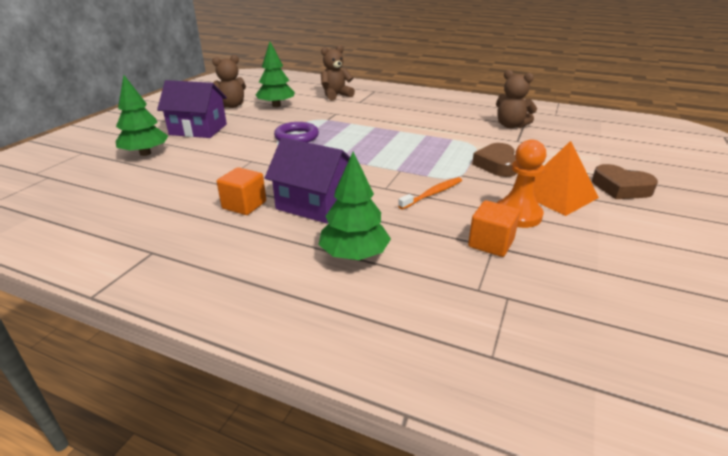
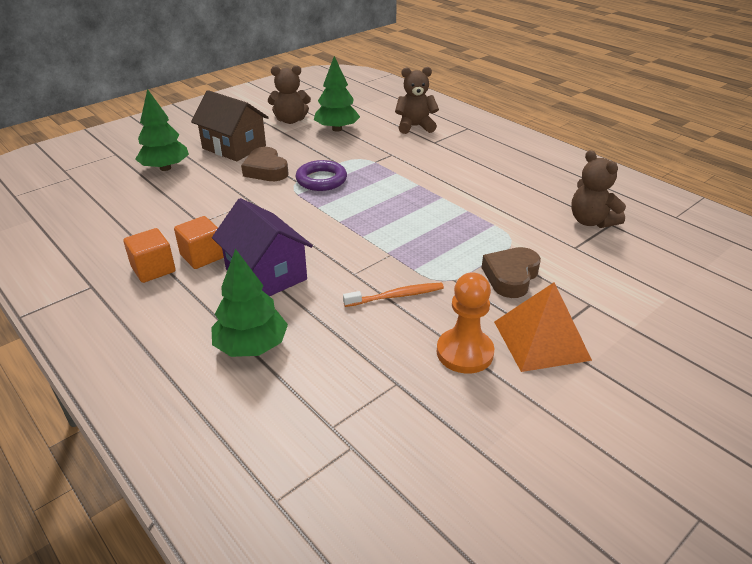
camera: 25 degrees right, 5 degrees up
purple house [157,80,227,138] -> brown house [191,90,269,161]
orange cube [468,200,520,257] -> orange cube moved to [123,228,176,283]
brown heart [592,164,658,199] -> brown heart moved to [241,147,289,181]

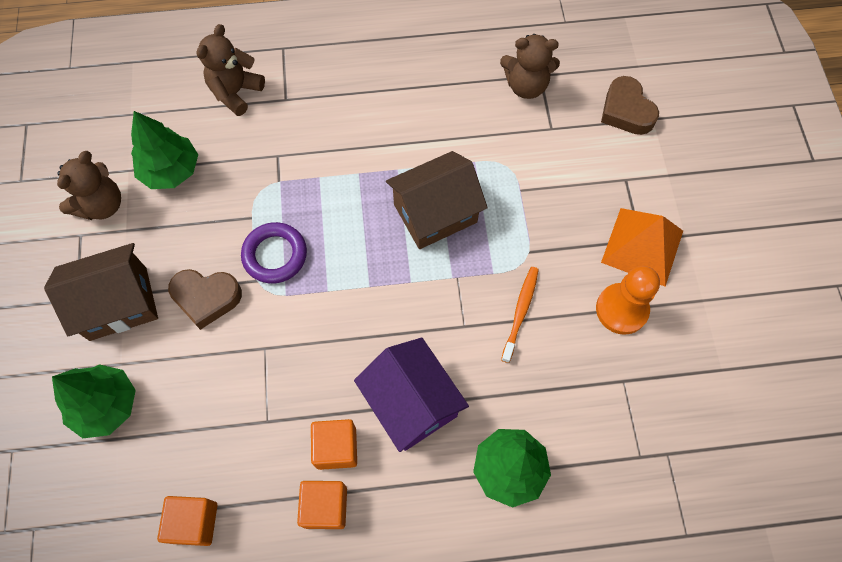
camera: 55 degrees left, 30 degrees up
purple house [212,198,313,296] -> purple house turned 60 degrees clockwise [354,337,469,452]
brown heart [482,247,541,298] -> brown heart moved to [601,76,659,135]
none -> orange cube [157,496,217,546]
none -> brown house [386,151,488,249]

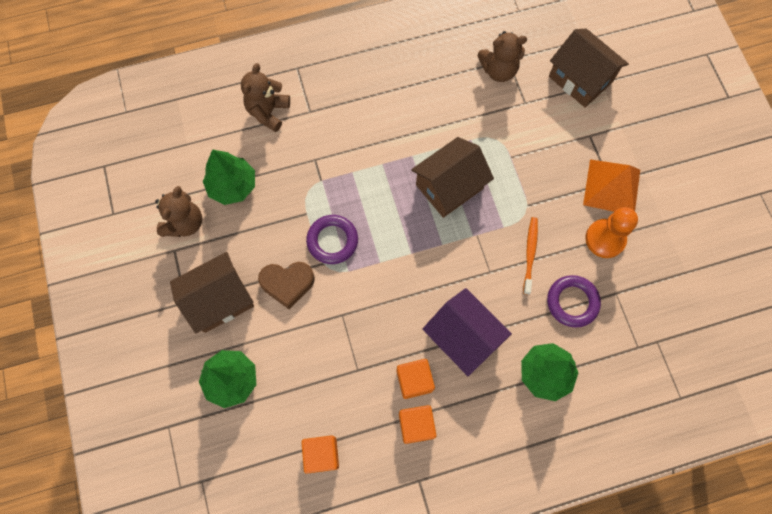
camera: 10 degrees left, 5 degrees up
brown heart [601,76,659,135] -> brown house [549,29,629,107]
none -> purple ring [547,275,601,328]

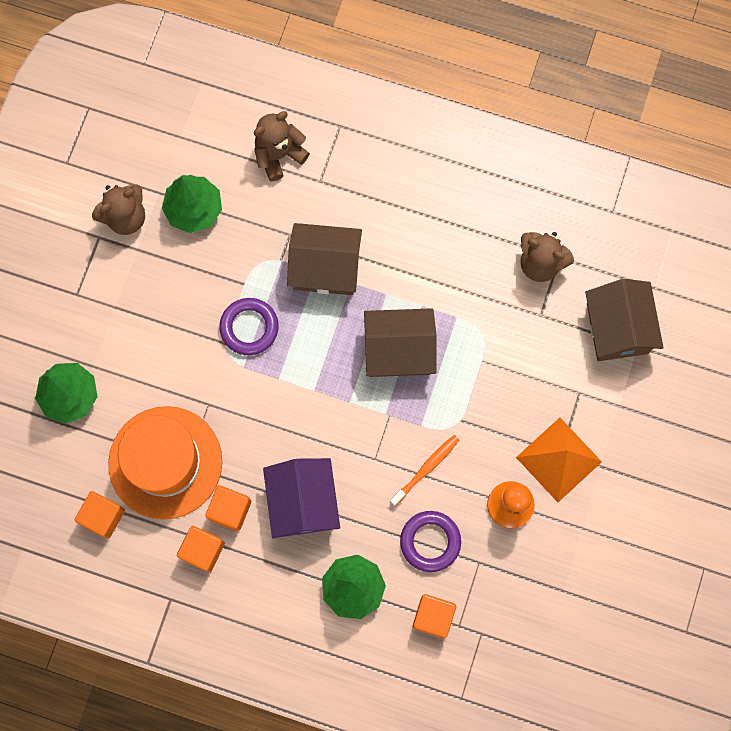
camera: 35 degrees right, 5 degrees up
brown house [170,252,254,334] -> brown house moved to [287,223,362,295]
brown heart [258,262,315,309] -> none
none -> orange hat [108,406,222,519]
none -> orange cube [413,594,456,638]

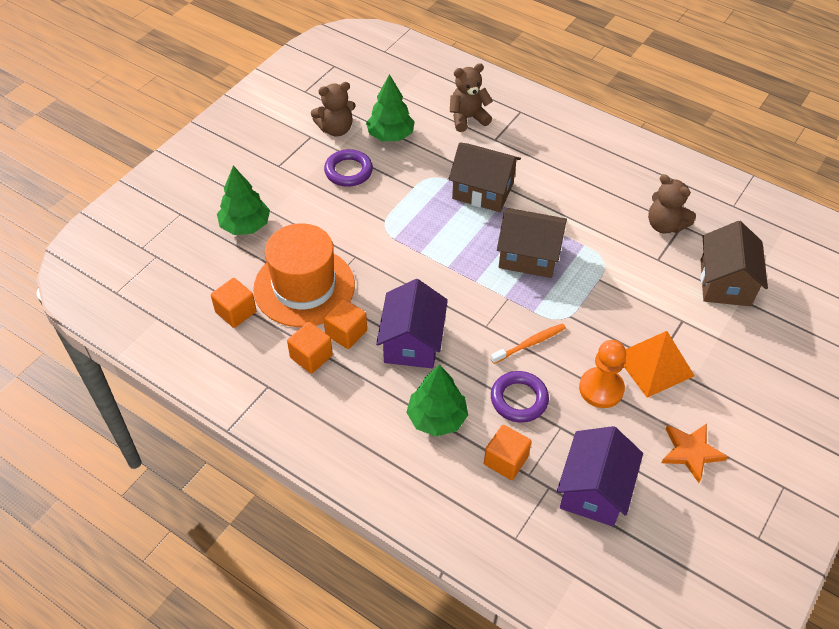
camera: 15 degrees right, 25 degrees down
purple ring [219,298,279,355] -> purple ring moved to [324,149,373,187]
none -> purple house [557,426,643,527]
none -> orange star [661,424,728,483]

